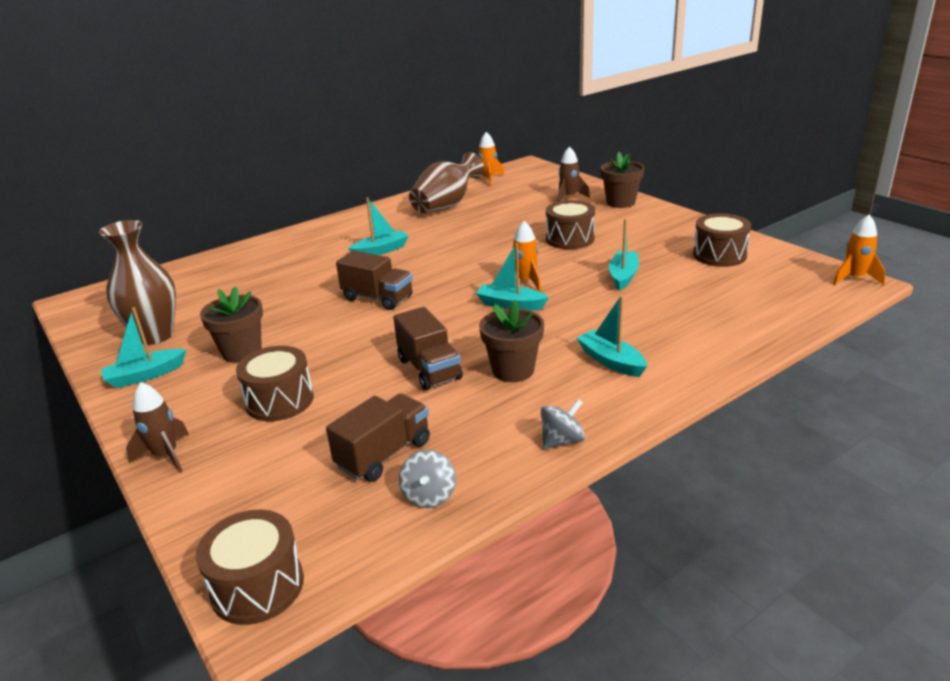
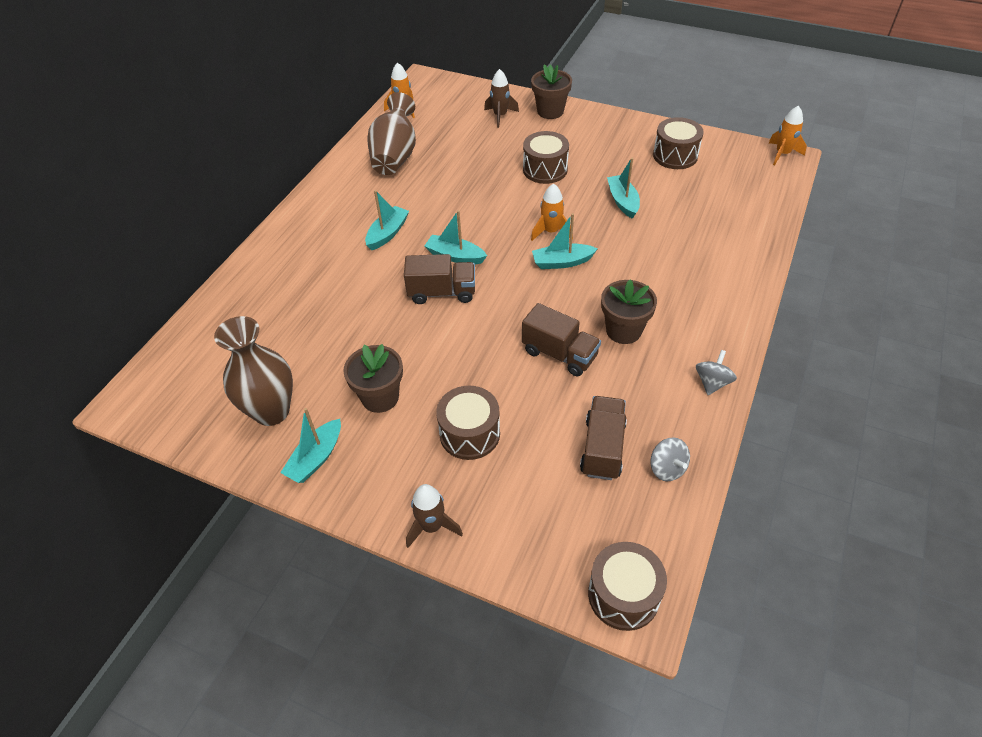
camera: 30 degrees left, 20 degrees up
turquoise boat [577,295,647,377] -> turquoise boat moved to [425,210,487,264]

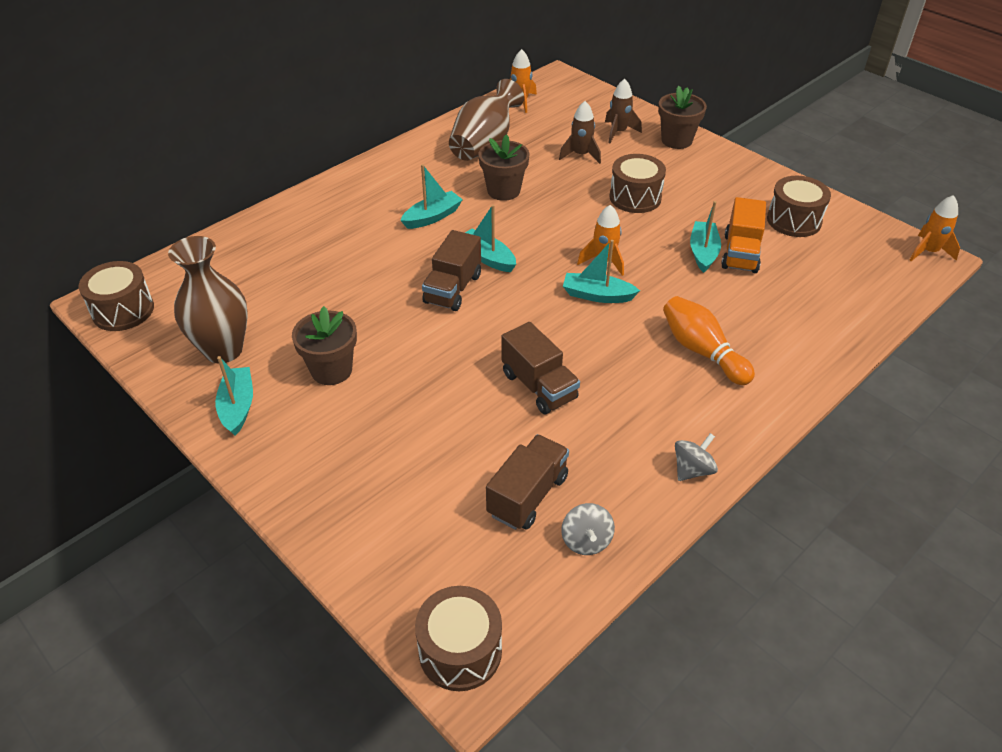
camera: 20 degrees right, 5 degrees down
turquoise boat [280,408,341,483] -> turquoise boat turned 120 degrees clockwise [215,356,253,436]
brown truck [404,254,475,304] -> brown truck turned 90 degrees clockwise [422,230,481,311]
brown rocket [406,484,463,548] -> brown rocket moved to [559,101,601,164]
brown drum [436,386,500,460] -> brown drum moved to [78,261,154,331]
brown flower pot [601,280,657,344] -> brown flower pot moved to [478,134,529,201]
none -> orange bowling pin [663,296,755,385]
none -> orange truck [721,197,766,273]

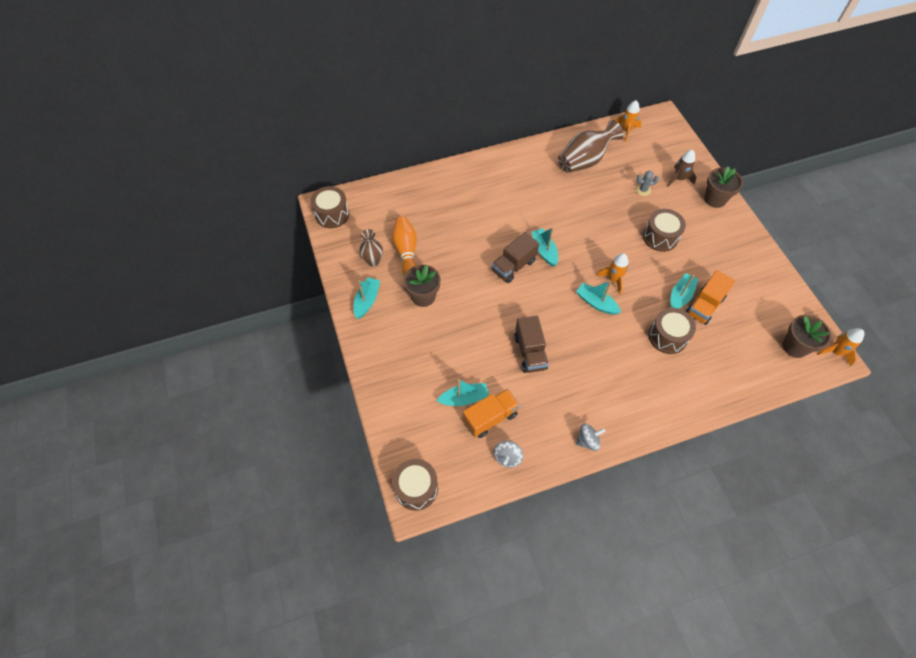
camera: 25 degrees right, 15 degrees up
brown vase [168,236,248,363] -> brown vase [359,229,383,267], size x0.59
turquoise boat [400,164,463,229] -> turquoise boat moved to [436,379,489,406]
brown flower pot [478,134,529,201] -> brown flower pot moved to [782,315,831,358]
brown truck [486,434,569,530] -> orange truck [463,389,520,438]
brown rocket [559,101,601,164] -> grey cactus [636,171,659,196]
orange bowling pin [663,296,755,385] -> orange bowling pin moved to [392,216,417,275]
brown drum [767,176,831,237] -> brown drum moved to [649,308,696,354]

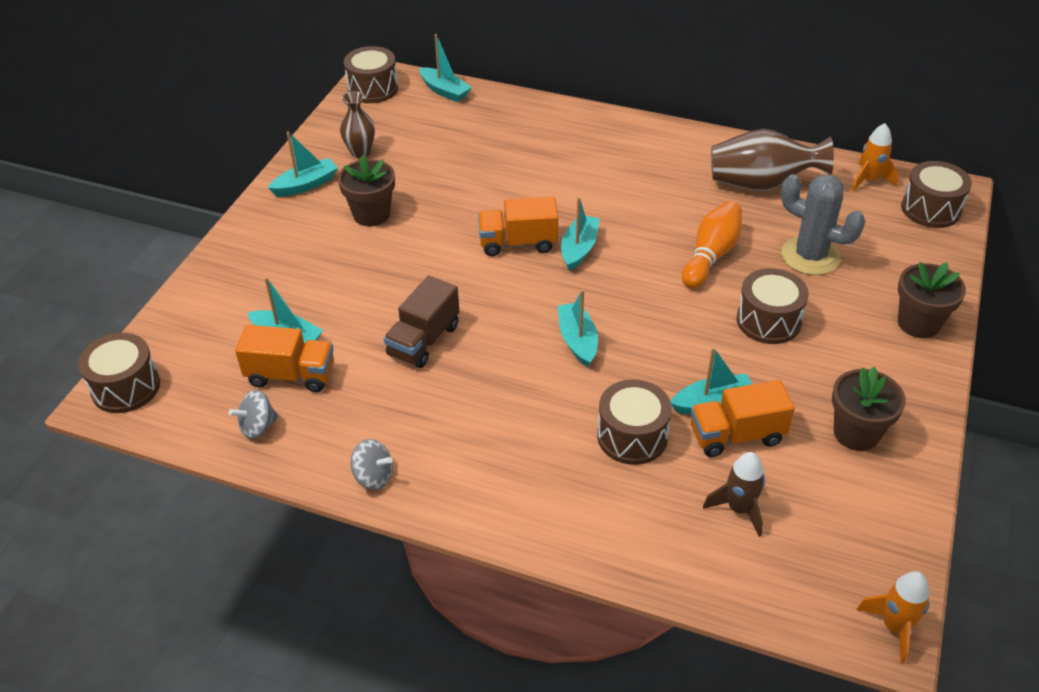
camera: 40 degrees right, 15 degrees down
orange bowling pin [392,216,417,275] -> orange bowling pin moved to [682,201,742,288]
brown truck [492,232,539,283] -> orange truck [478,197,558,256]
orange rocket [596,253,629,295] -> none
grey cactus [636,171,659,196] -> grey cactus [781,174,865,275], size x2.10
brown rocket [667,150,697,186] -> brown rocket moved to [703,452,765,537]
brown flower pot [782,315,831,358] -> brown flower pot moved to [832,367,906,451]
none -> turquoise boat [419,34,472,102]
none -> brown drum [901,161,972,228]

